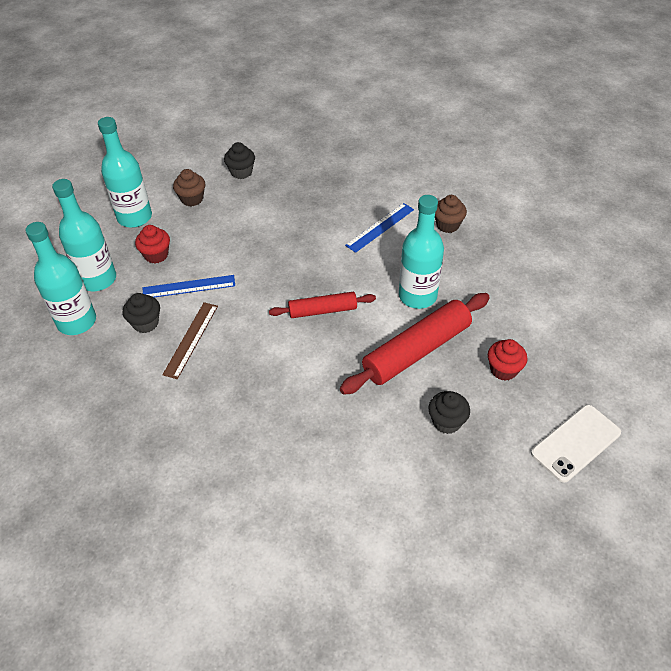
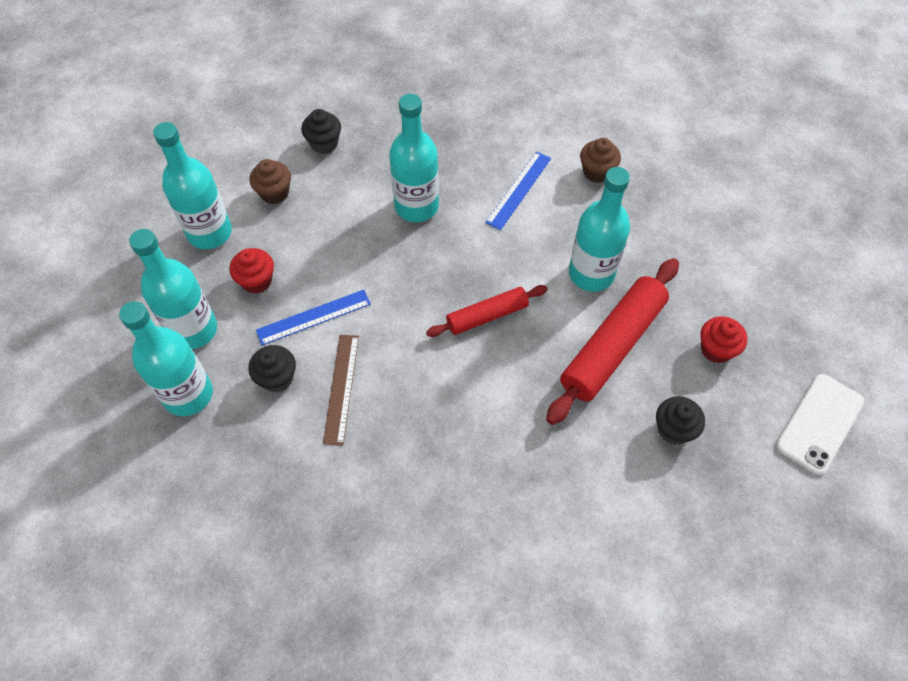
camera: 15 degrees left, 10 degrees up
none -> turquoise bottle [389,94,439,222]

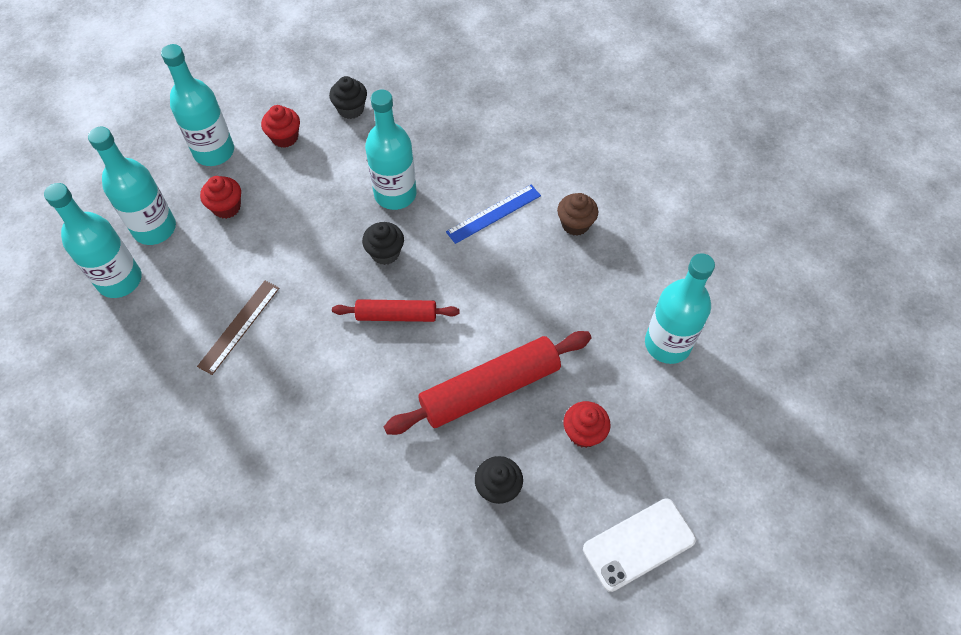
camera: 25 degrees right, 0 degrees up
black cupcake [248,345,296,392] -> black cupcake moved to [362,222,404,265]
brown cupcake [250,159,291,204] -> red cupcake [261,105,300,148]
blue ruler [256,290,371,345] -> none
turquoise bottle [569,167,630,292] -> turquoise bottle moved to [645,253,715,364]

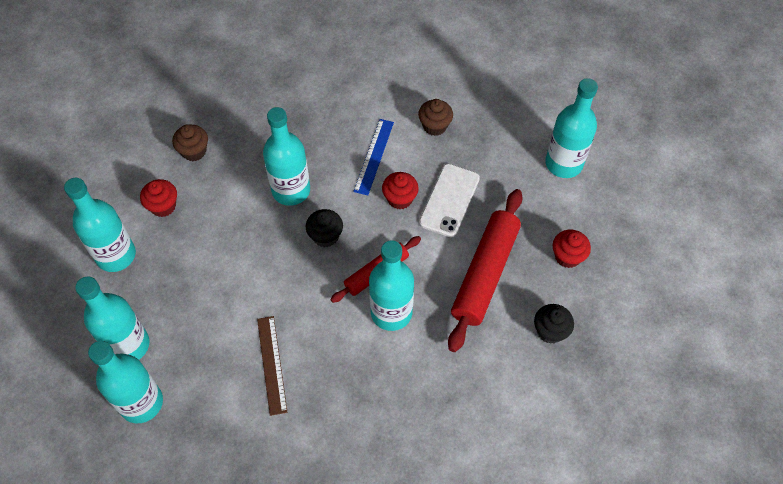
camera: 40 degrees left, 0 degrees up
red cupcake [200,176,241,219] -> red cupcake moved to [382,172,419,210]
black cupcake [329,76,367,119] -> brown cupcake [172,124,208,161]
white phone [583,498,696,592] -> white phone moved to [419,164,480,237]
none -> turquoise bottle [369,240,414,331]

